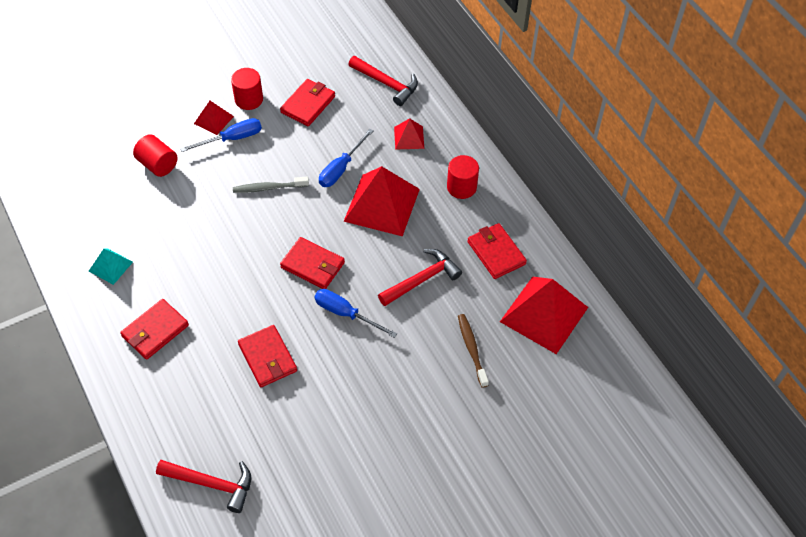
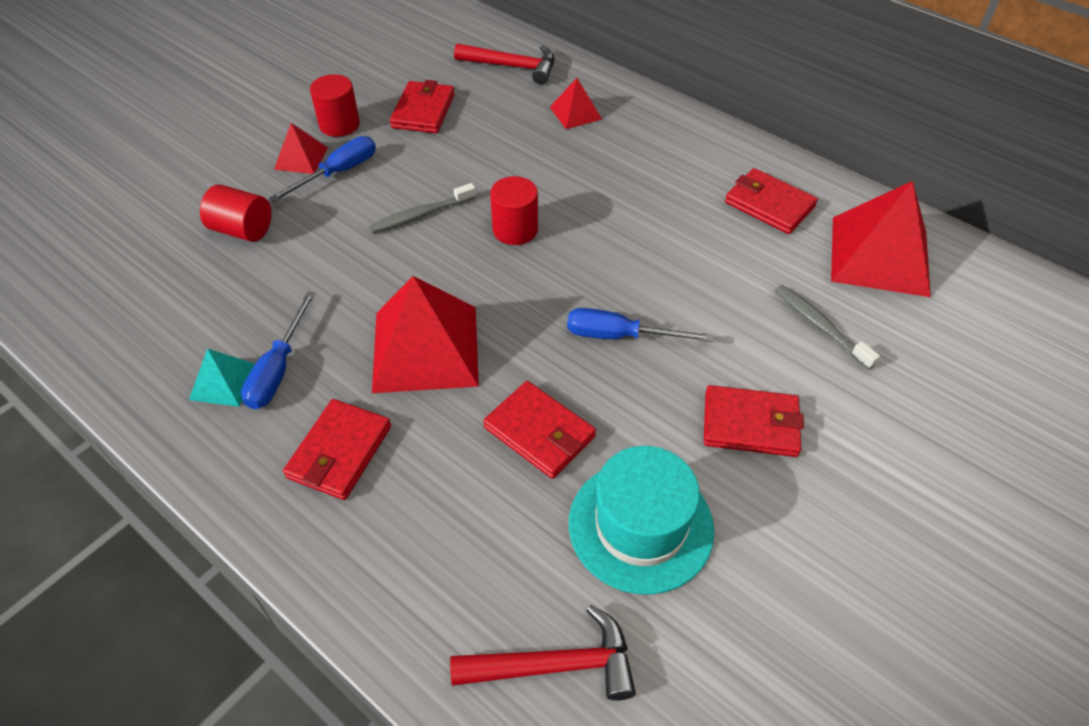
camera: 20 degrees left, 5 degrees down
red wallet [280,237,345,289] -> red wallet moved to [704,385,804,457]
blue screwdriver [319,129,373,187] -> blue screwdriver moved to [241,291,316,409]
red pyramid [344,166,420,237] -> red pyramid moved to [372,276,479,393]
red hammer [378,249,462,306] -> none
red cylinder [447,155,479,199] -> red cylinder moved to [490,176,538,245]
brown toothbrush [458,314,489,388] -> grey toothbrush [775,285,880,369]
none -> turquoise hat [569,446,714,595]

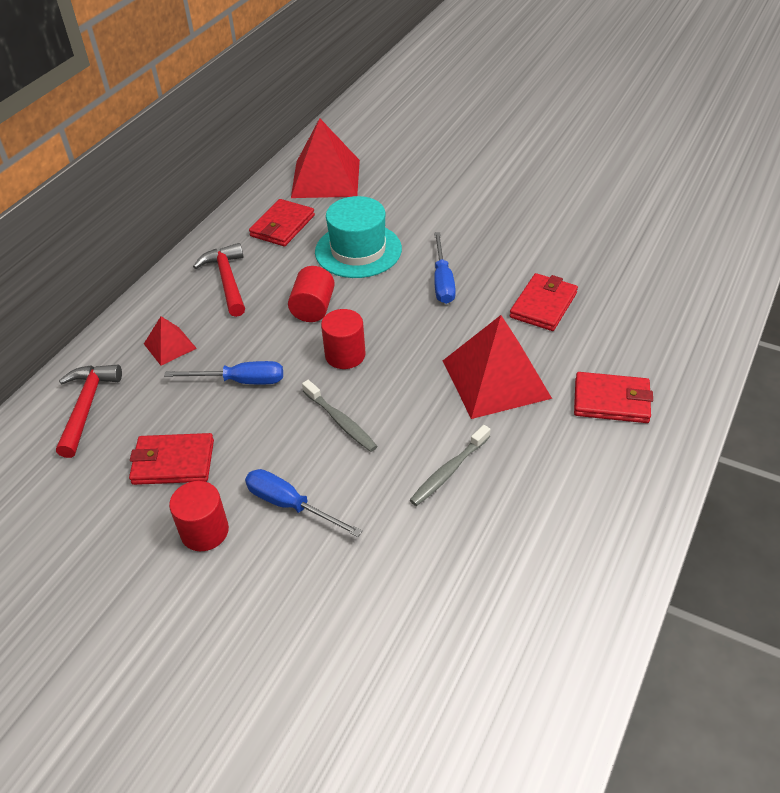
camera: 100 degrees left, 5 degrees down
turquoise pyramid [189,349,255,407] -> none
red cylinder [200,184,271,242] -> red cylinder moved to [288,266,335,322]
blue screwdriver [241,291,316,409] -> blue screwdriver moved to [164,361,283,384]
red pyramid [274,123,328,174] -> none
red hammer [450,605,636,701] -> red hammer moved to [193,243,245,317]
turquoise hat [569,446,714,595] -> turquoise hat moved to [315,196,402,278]
red wallet [704,385,804,457] -> none
grey toothbrush [775,285,880,369] -> grey toothbrush moved to [410,425,490,506]

